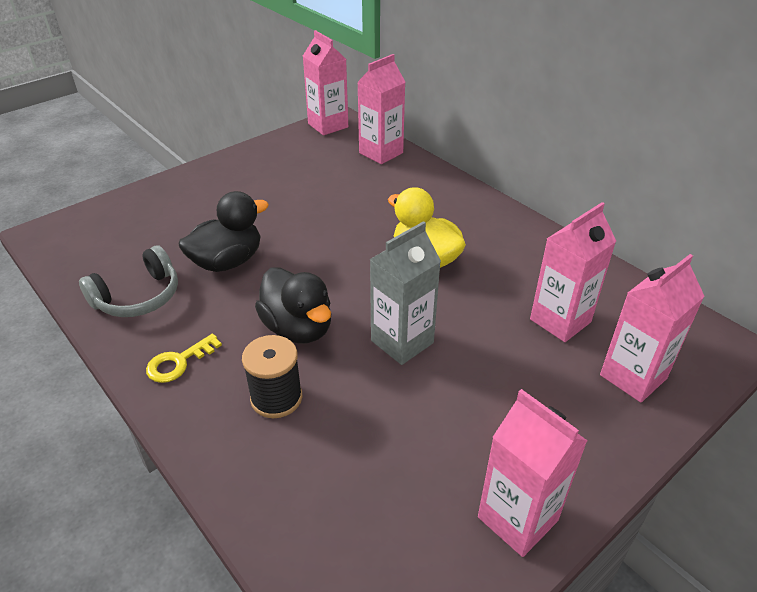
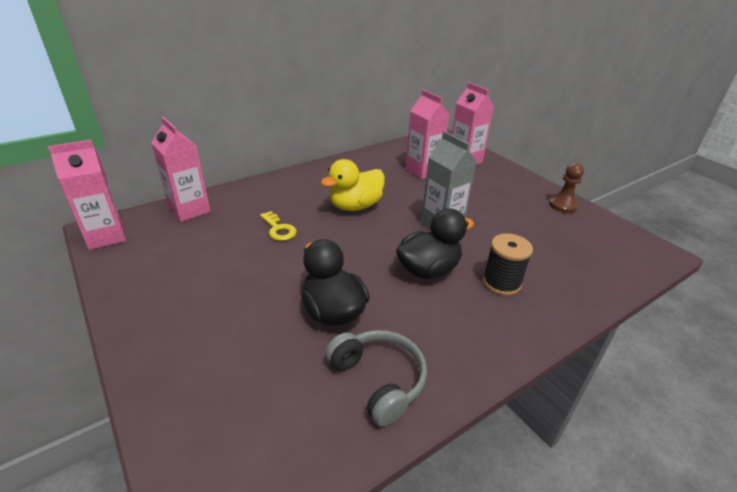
camera: 85 degrees left, 5 degrees down
yellow key [146,334,222,383] -> yellow key moved to [260,211,297,241]
pink carton [478,389,588,557] -> brown pawn [549,163,584,213]

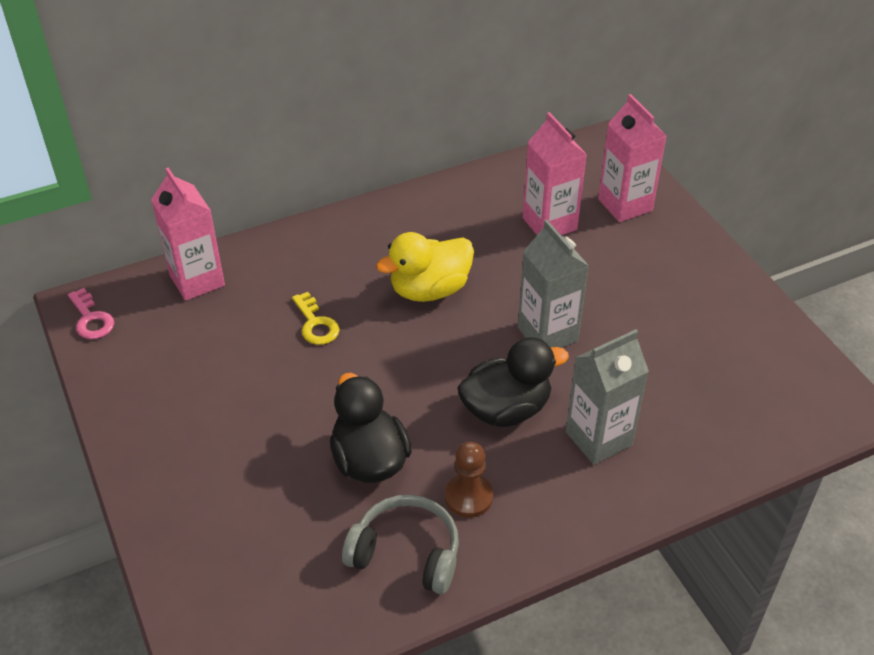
camera: 10 degrees right, 10 degrees up
pink carton [48,139,126,250] -> pink key [68,288,114,339]
grey headphones [325,330,427,427] -> grey headphones turned 45 degrees counterclockwise [342,495,459,594]
black spool [483,233,533,296] -> grey carton [566,329,649,465]
brown pawn [549,163,584,213] -> brown pawn moved to [445,442,493,518]

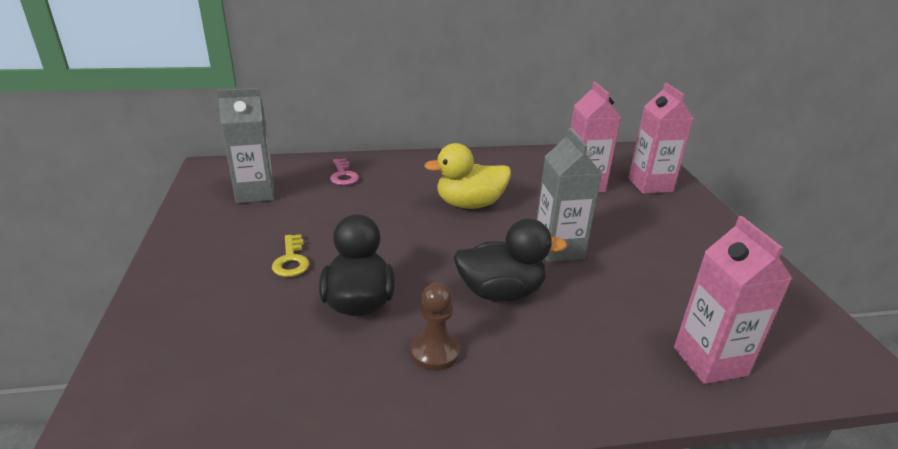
camera: 15 degrees right, 15 degrees down
pink key [68,288,114,339] -> pink key moved to [330,158,359,185]
pink carton [151,168,225,301] -> pink carton moved to [674,216,793,384]
yellow key [292,292,340,345] -> yellow key moved to [272,234,310,277]
grey headphones [342,495,459,594] -> none
grey carton [566,329,649,465] -> grey carton moved to [217,88,274,203]

